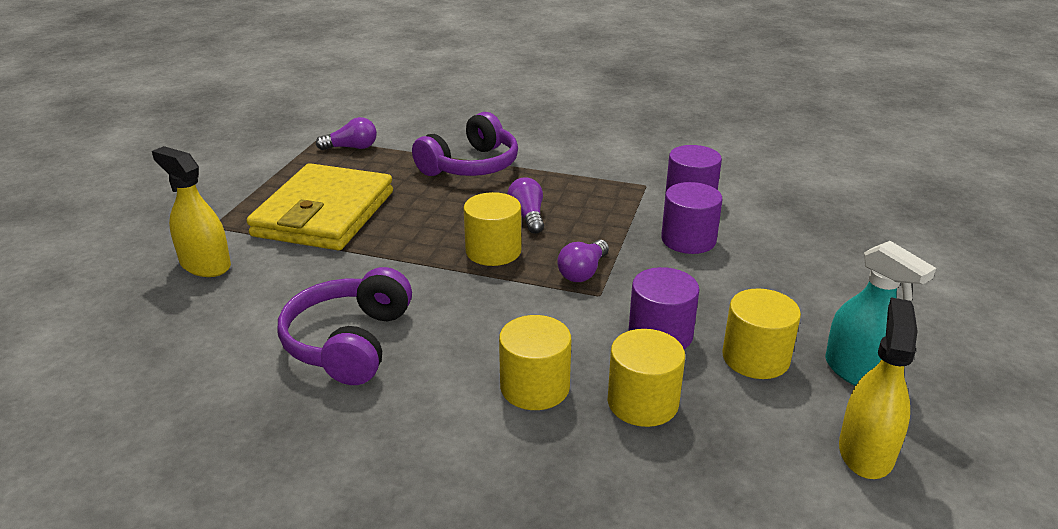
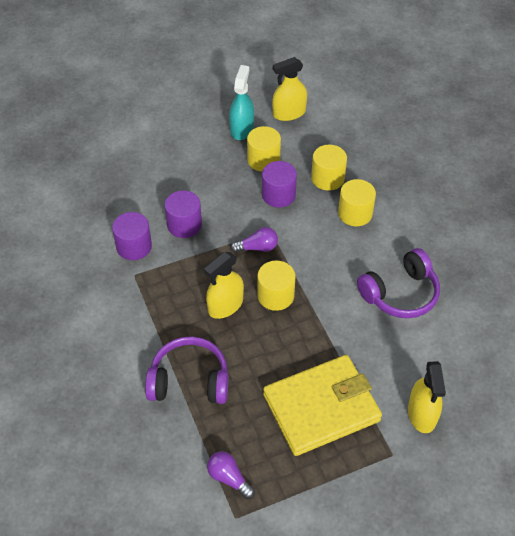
camera: 130 degrees left, 20 degrees up
purple light bulb [507,177,544,234] -> yellow spray bottle [204,252,244,319]

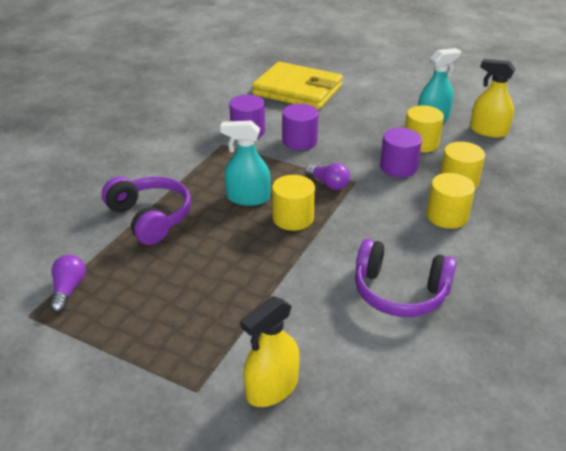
camera: 50 degrees right, 15 degrees down
yellow spray bottle [204,252,244,319] -> turquoise spray bottle [220,120,271,206]
yellow wallet [263,355,382,456] -> yellow wallet moved to [252,62,343,110]

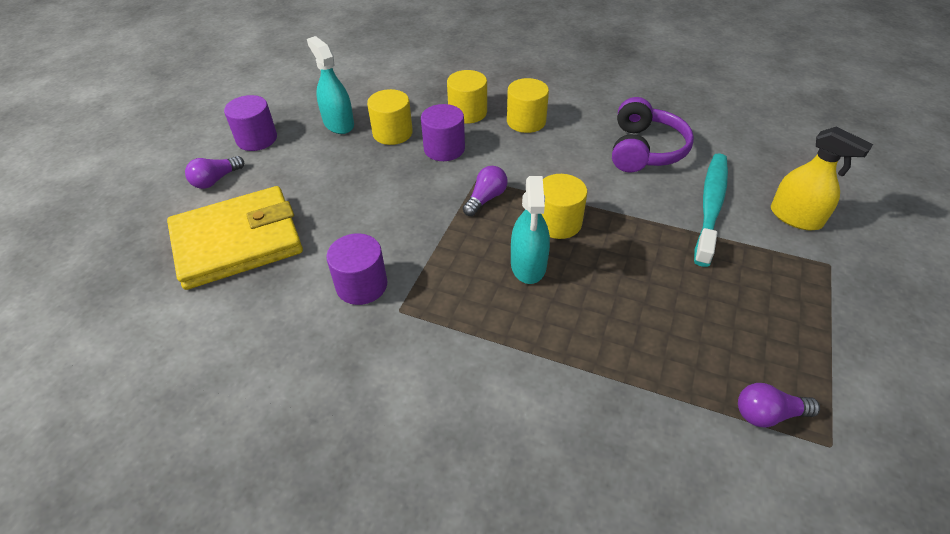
camera: 95 degrees left, 10 degrees up
purple headphones [102,177,191,245] -> none
yellow wallet [252,62,343,110] -> yellow wallet turned 45 degrees clockwise [167,186,303,290]
purple cylinder [282,104,319,150] -> purple cylinder moved to [224,95,277,151]
yellow spray bottle [470,59,516,138] -> none
none -> purple light bulb [185,156,244,189]
none -> turquoise toothbrush [694,153,728,267]

